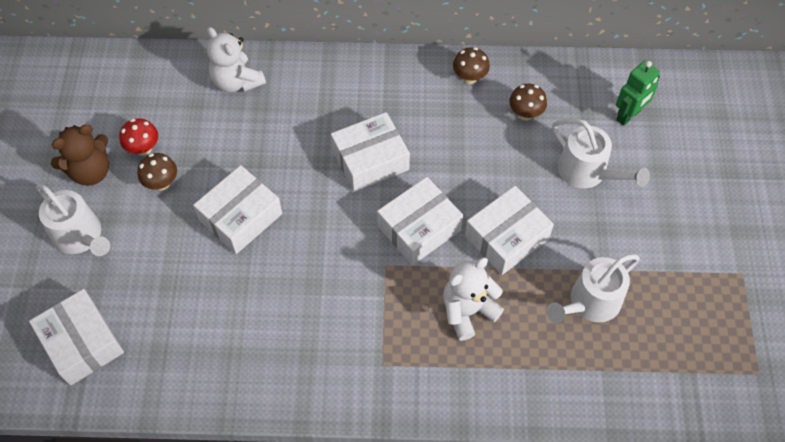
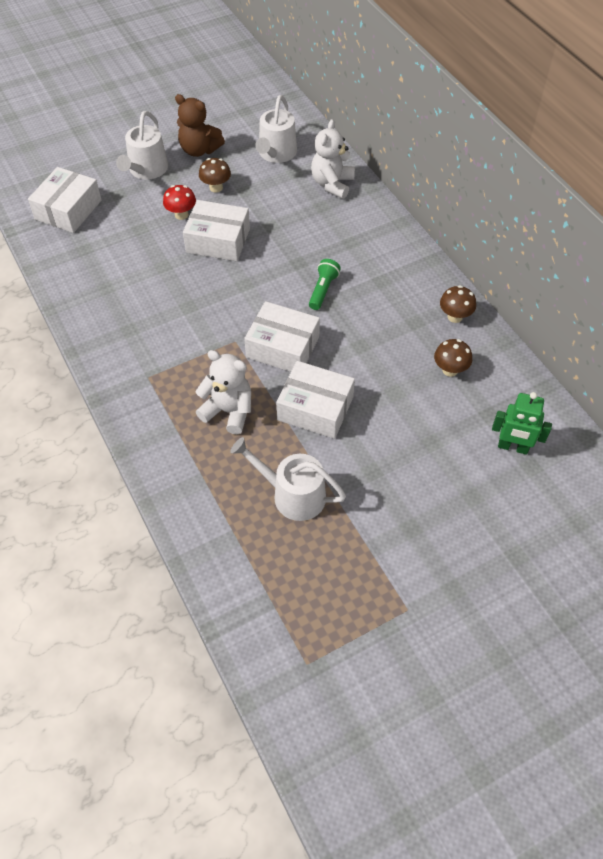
camera: 60 degrees right, 5 degrees down
red mushroom [119,118,158,156] -> red mushroom moved to [163,185,196,220]
white box [331,112,410,192] -> green flashlight [309,259,341,310]
white watering can [552,119,650,188] -> white watering can moved to [255,95,297,163]

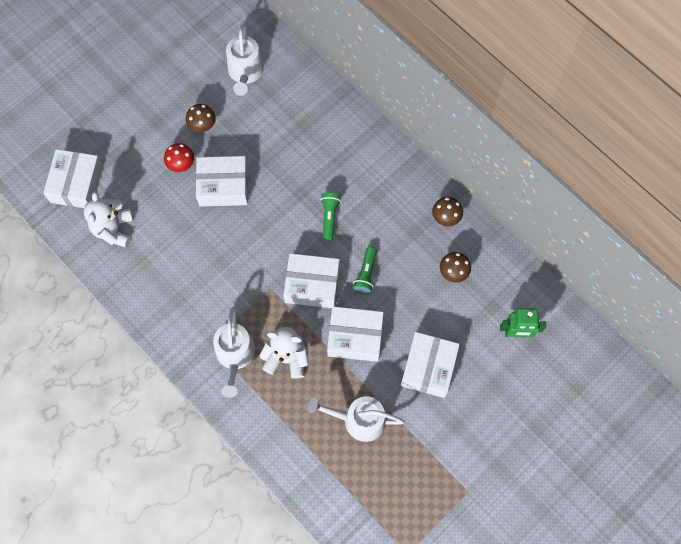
camera: 15 degrees left, 15 degrees up
white watering can [116,111,168,180] -> white watering can moved to [213,307,255,398]
brown teddy bear [175,94,225,157] -> none
white teddy bear [311,119,355,199] -> white teddy bear moved to [84,191,133,248]
none -> green flashlight [353,247,377,294]
none -> white box [401,332,460,398]

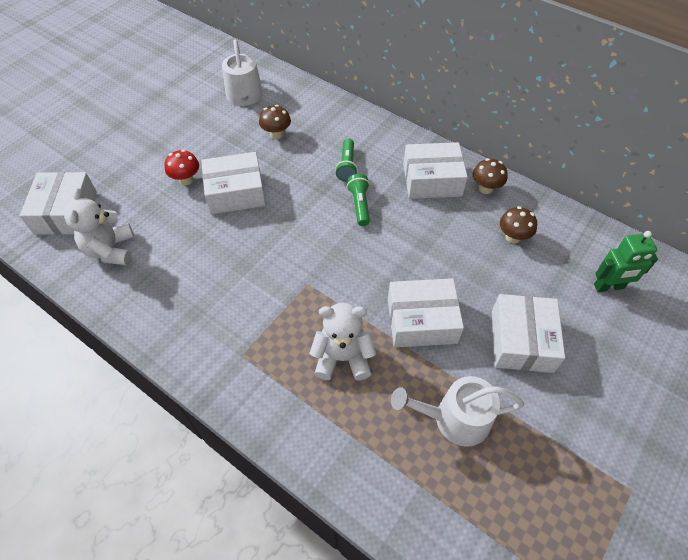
camera: 10 degrees left, 15 degrees down
brown mushroom [186,104,216,132] -> brown mushroom moved to [259,105,291,139]
white watering can [213,307,255,398] -> none
white box [283,253,340,308] -> white box moved to [403,142,468,199]
green flashlight [353,247,377,294] -> green flashlight moved to [335,138,358,182]

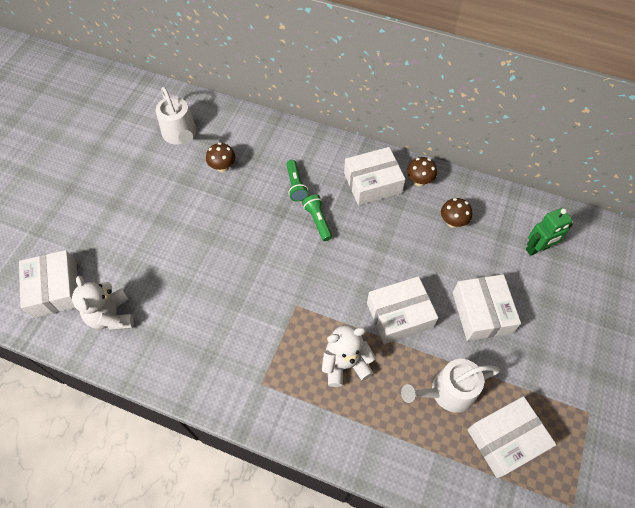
camera: 15 degrees left, 5 degrees up
red mushroom [164,150,199,185] -> none
white box [201,152,266,214] -> white box moved to [467,396,556,478]

